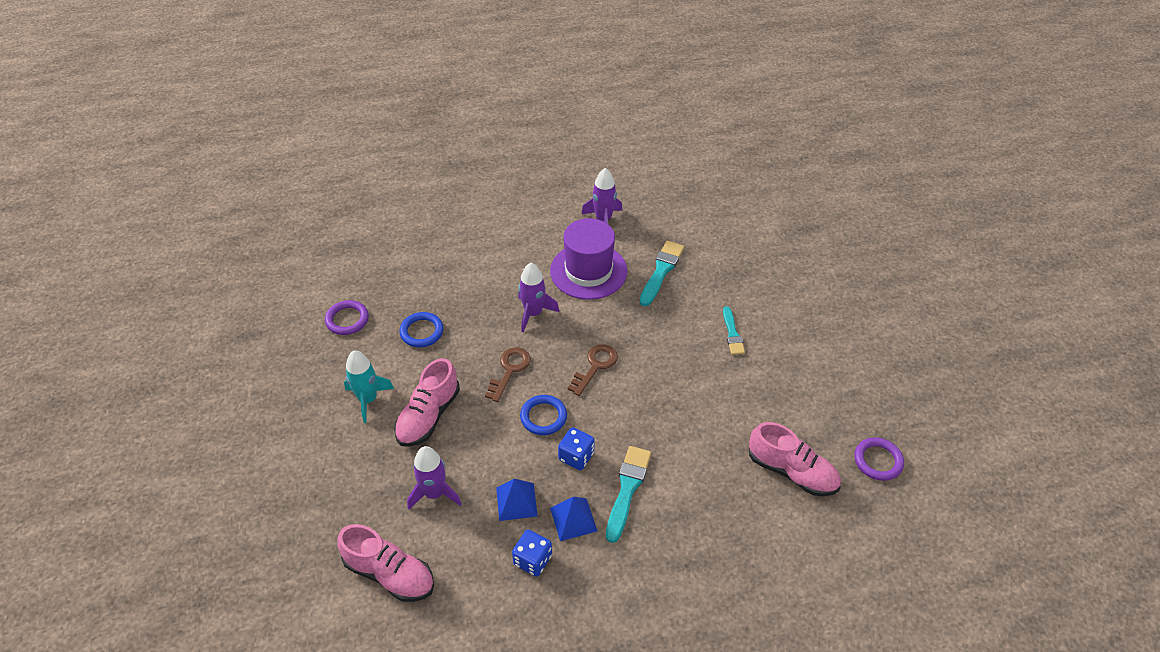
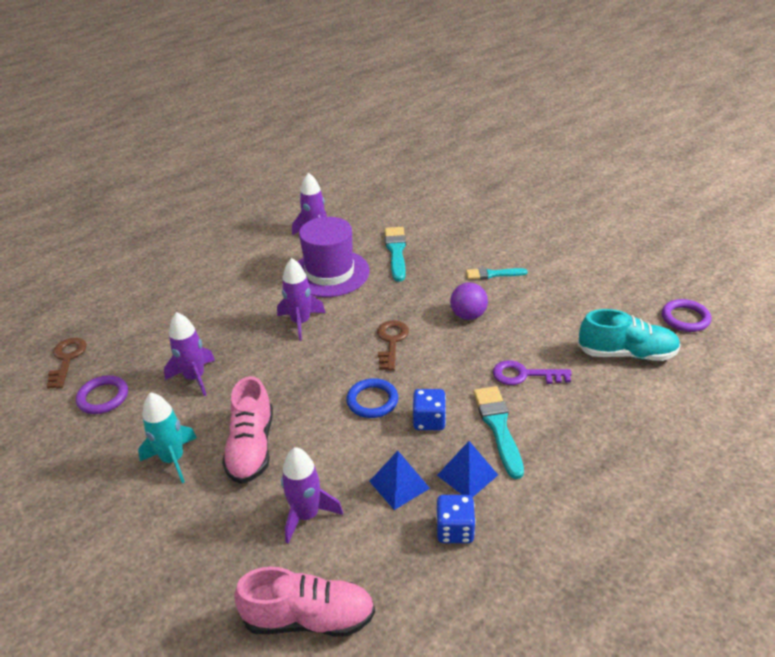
camera: 25 degrees left, 10 degrees down
blue ring [399,312,444,347] -> purple rocket [164,312,215,396]
brown key [485,347,531,402] -> brown key moved to [46,338,87,389]
turquoise brush [723,306,745,355] -> turquoise brush turned 120 degrees clockwise [466,268,528,279]
pink shoe [749,422,841,496] -> turquoise shoe [578,309,681,361]
none -> purple ball [450,283,488,320]
none -> purple key [493,360,572,385]

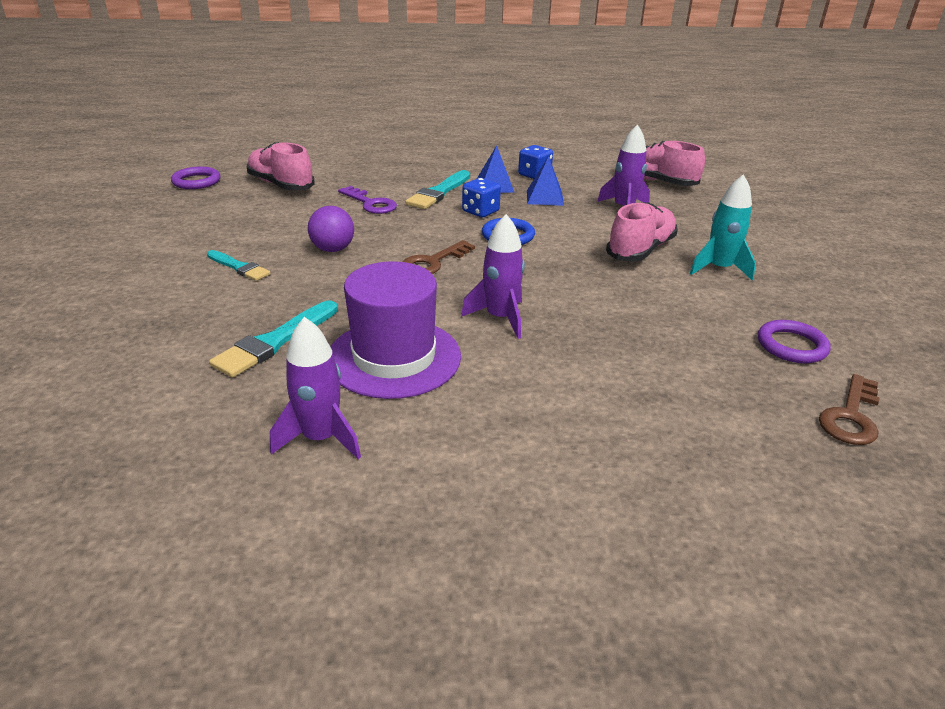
camera: 145 degrees left, 5 degrees down
purple rocket [164,312,215,396] -> none
turquoise shoe [578,309,681,361] -> pink shoe [247,142,315,191]

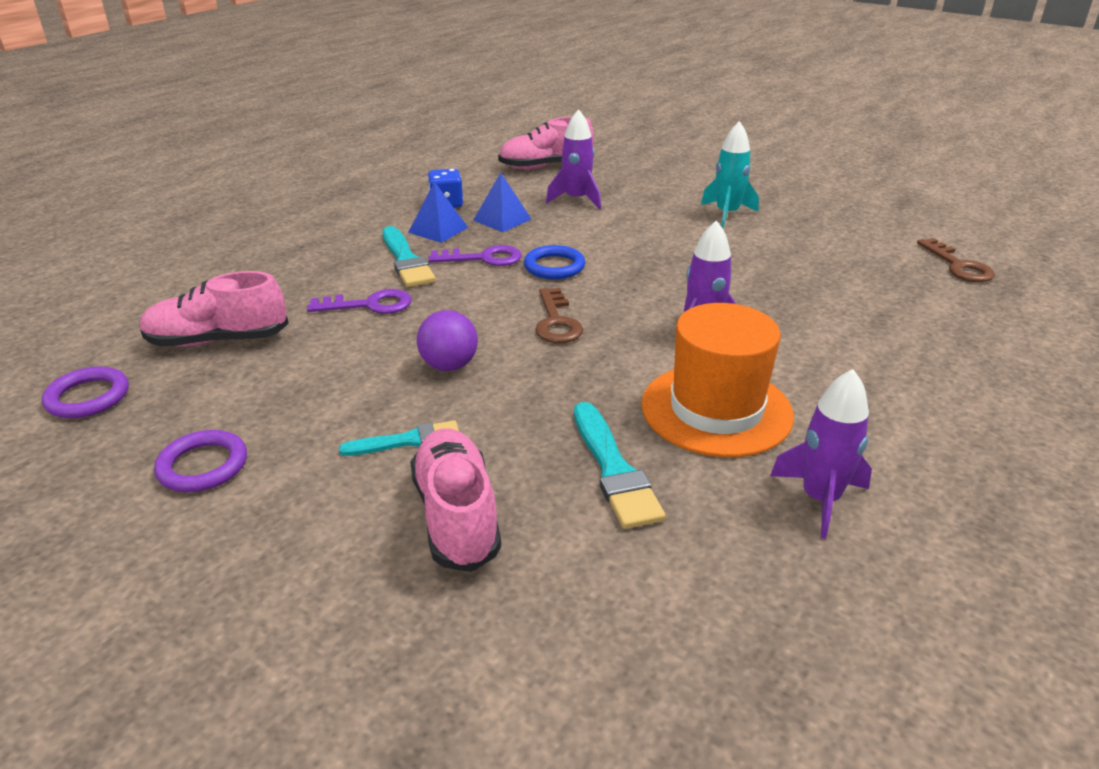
camera: 50 degrees left, 0 degrees up
purple hat [330,261,461,399] -> orange hat [641,303,794,457]
blue dice [462,178,501,217] -> purple key [429,245,522,266]
pink shoe [606,202,678,262] -> pink shoe moved to [410,428,501,572]
purple ring [758,320,831,363] -> purple ring moved to [154,430,247,492]

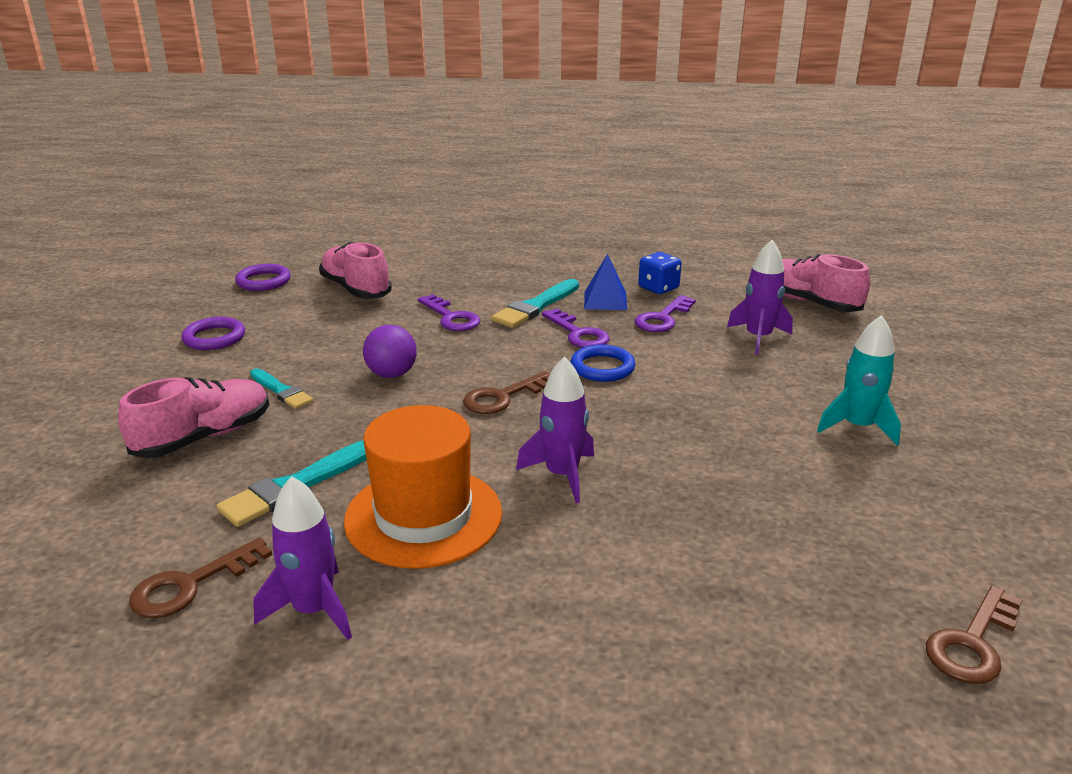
camera: 60 degrees right, 5 degrees down
blue pyramid [473,173,531,232] -> purple key [635,295,696,332]
none -> brown key [129,537,272,618]

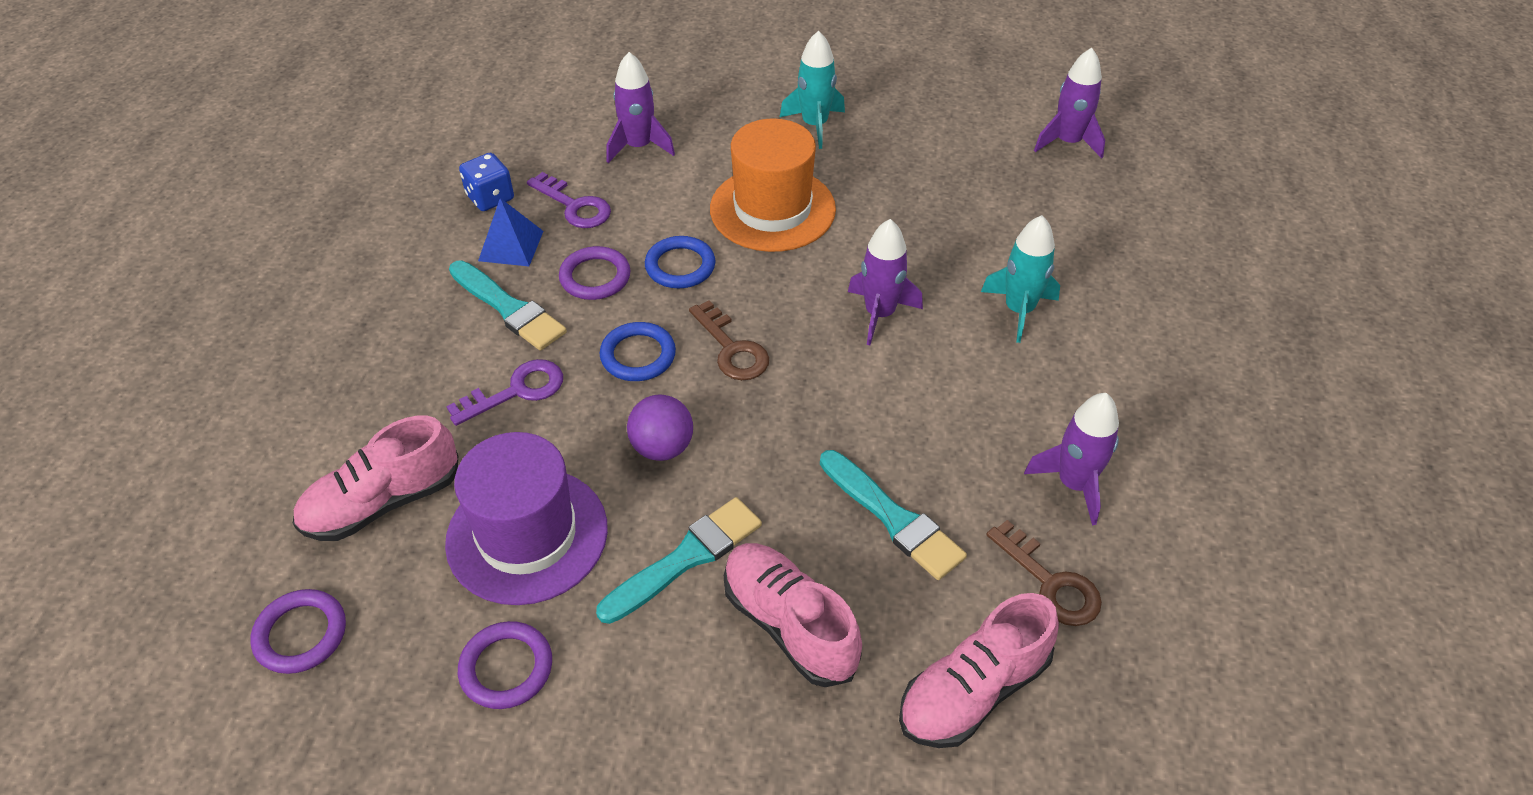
camera: 85 degrees left, 20 degrees up
turquoise brush [250,368,313,409] -> turquoise brush [596,497,762,624], size x1.54
orange hat [344,405,502,569] -> orange hat moved to [710,119,836,252]
purple key [542,308,610,348] -> purple ring [559,246,631,300]
pink shoe [782,254,870,312] -> pink shoe moved to [899,593,1059,748]
brown key [926,585,1022,684] -> purple rocket [1034,48,1105,158]
none -> purple hat [445,432,608,605]
none -> blue ring [600,322,676,381]
none -> turquoise rocket [981,215,1060,343]

